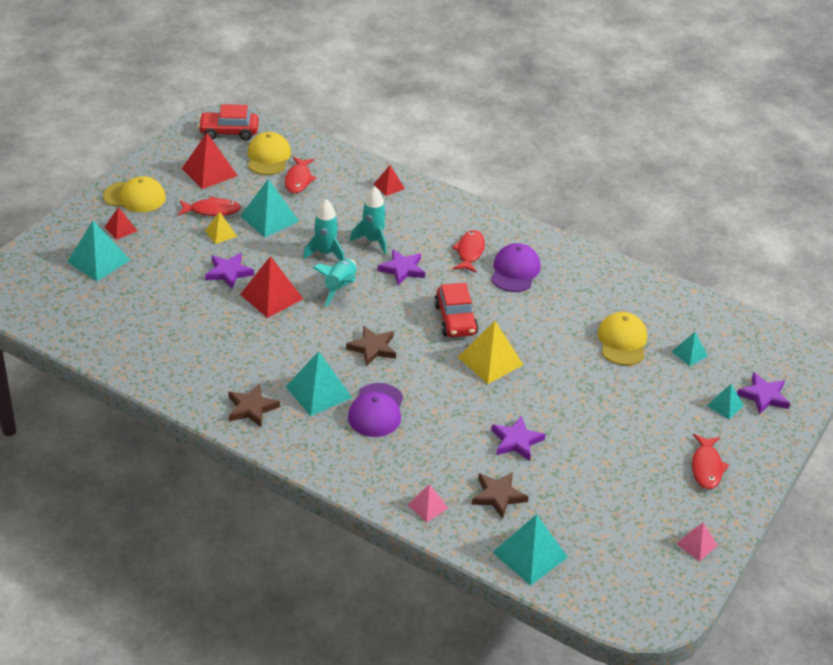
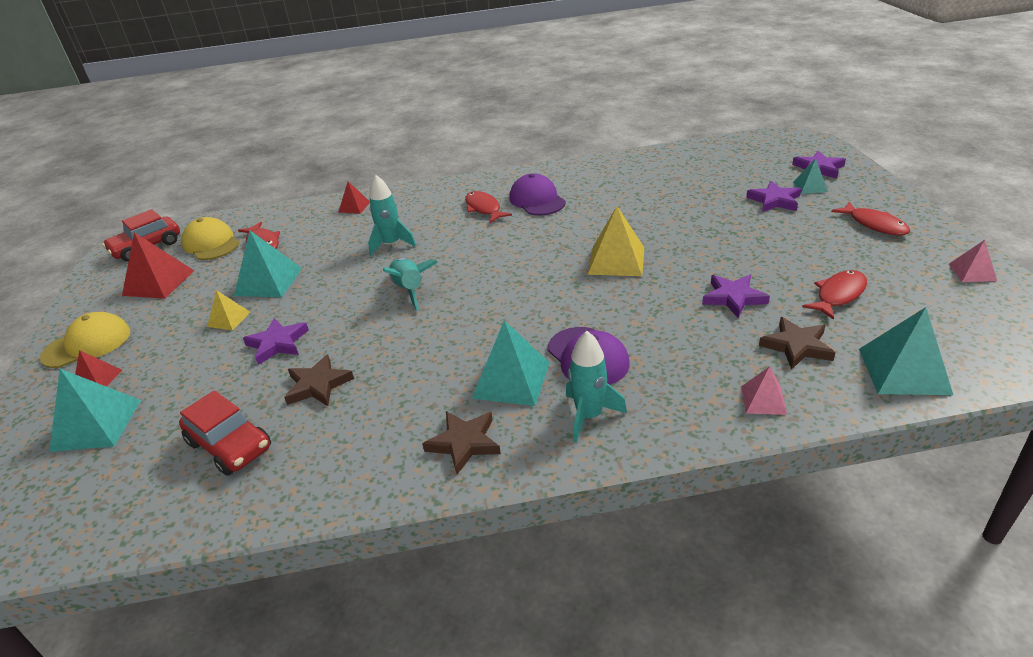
camera: 35 degrees left, 5 degrees down
red fish [178,196,241,216] -> red fish moved to [802,270,867,320]
red pyramid [240,256,303,318] -> none
turquoise rocket [303,199,344,261] -> turquoise rocket moved to [566,331,627,442]
brown star [346,326,396,366] -> brown star moved to [284,354,354,406]
purple star [378,249,425,285] -> purple star moved to [746,181,801,212]
red car [434,283,478,337] -> red car moved to [179,390,271,476]
yellow cap [597,312,647,365] -> none
turquoise pyramid [671,332,708,366] -> none

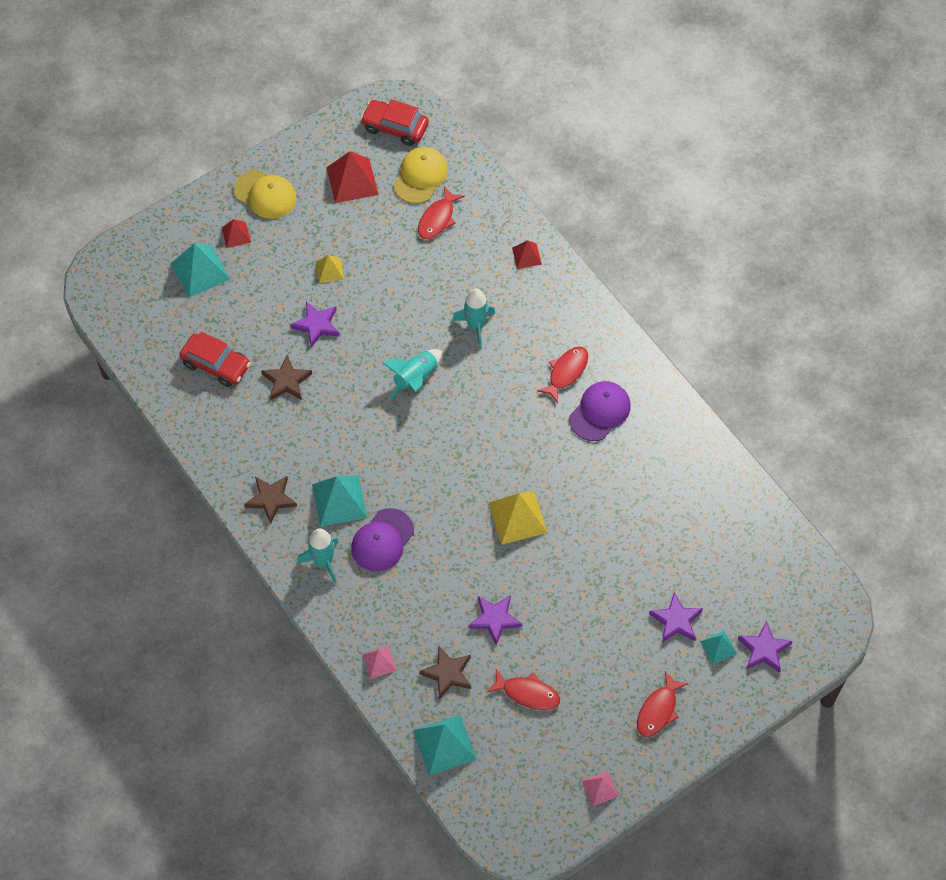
camera: 60 degrees right, 25 degrees up
red car [179,390,271,476] -> red car turned 75 degrees counterclockwise [180,332,251,387]
turquoise pyramid [234,231,302,297] -> none

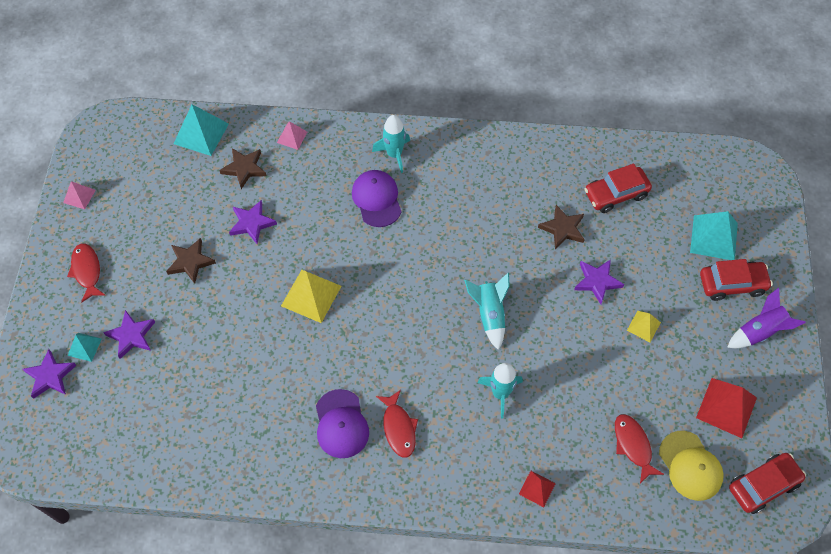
camera: 130 degrees right, 0 degrees up
red pyramid [222,219,251,248] -> red car [700,259,773,301]
yellow cap [233,170,297,219] -> purple rocket [727,288,806,348]
brown star [244,476,297,524] -> brown star moved to [166,238,216,284]
turquoise pyramid [312,476,367,527] -> none
red fish [487,669,560,710] -> none

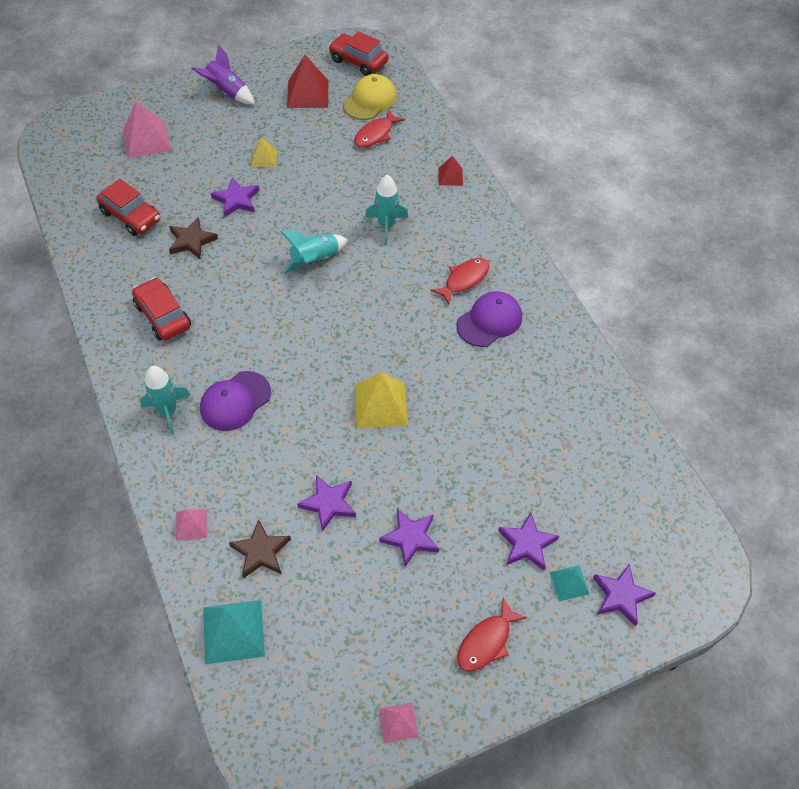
camera: 120 degrees left, 5 degrees down
brown star [166,238,216,284] -> purple star [379,508,439,567]
turquoise pyramid [690,211,738,260] -> pink pyramid [123,101,171,159]
red car [700,259,773,301] -> red car moved to [132,277,191,341]

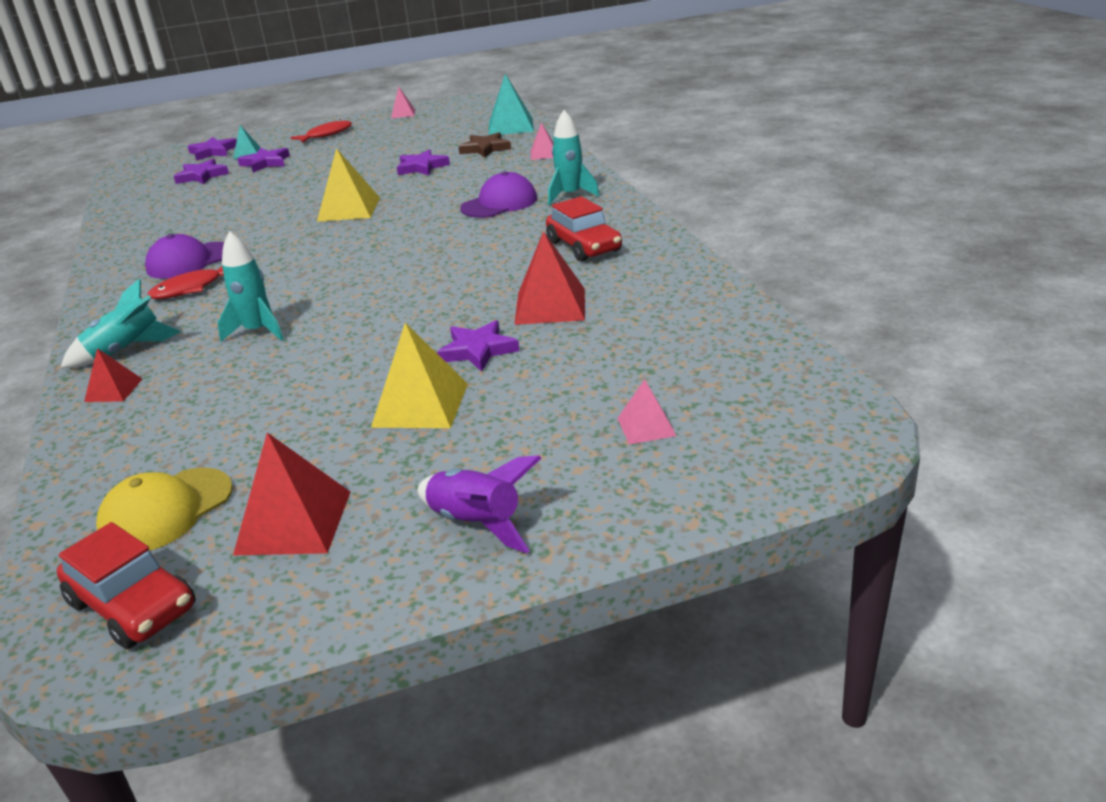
camera: 170 degrees left, 25 degrees down
red car [97,179,160,236] -> none
pink pyramid [123,101,171,159] -> pink pyramid [617,379,677,445], size x0.56
brown star [169,217,218,259] -> red pyramid [514,231,585,325]
yellow pyramid [251,137,277,168] -> yellow pyramid [371,323,468,428], size x1.79
turquoise rocket [280,230,348,274] -> turquoise rocket moved to [61,279,181,368]
red fish [354,109,405,147] -> none
purple star [379,508,439,567] -> purple star moved to [174,159,229,184]

